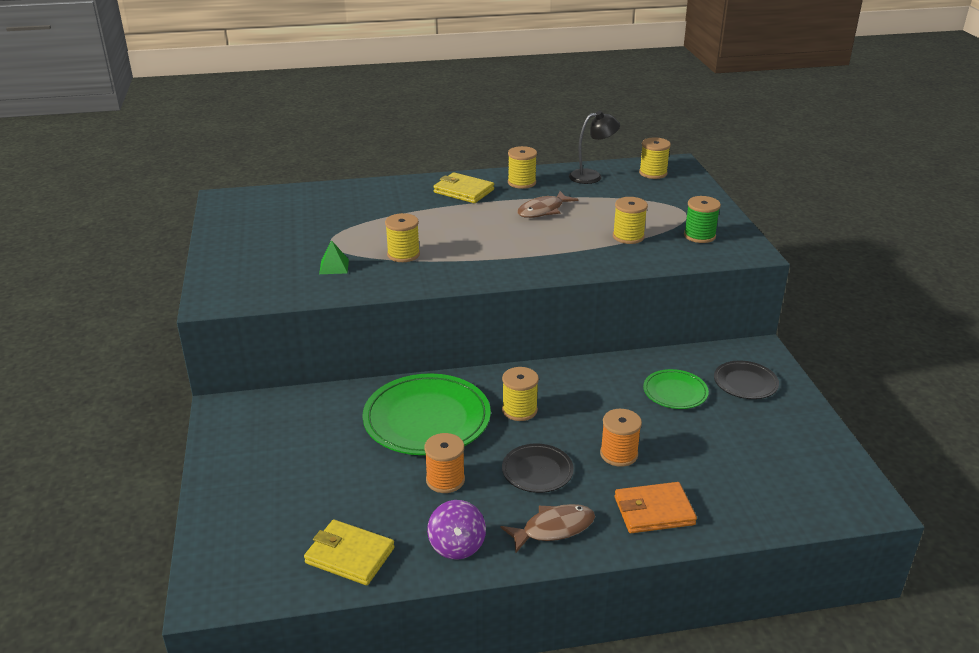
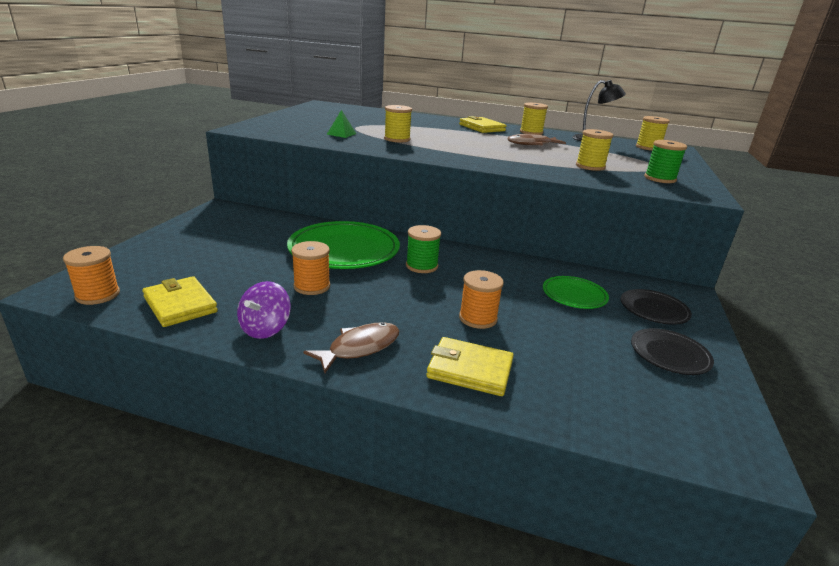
camera: 25 degrees right, 5 degrees down
brown fish [501,504,595,553] -> brown fish turned 45 degrees counterclockwise [303,322,400,373]
yellow spool [502,367,539,421] -> green spool [406,225,441,273]
black plate [502,444,574,493] -> black plate moved to [631,328,714,375]
orange wallet [615,482,697,533] -> yellow wallet [426,337,514,396]
none -> orange spool [63,246,120,305]

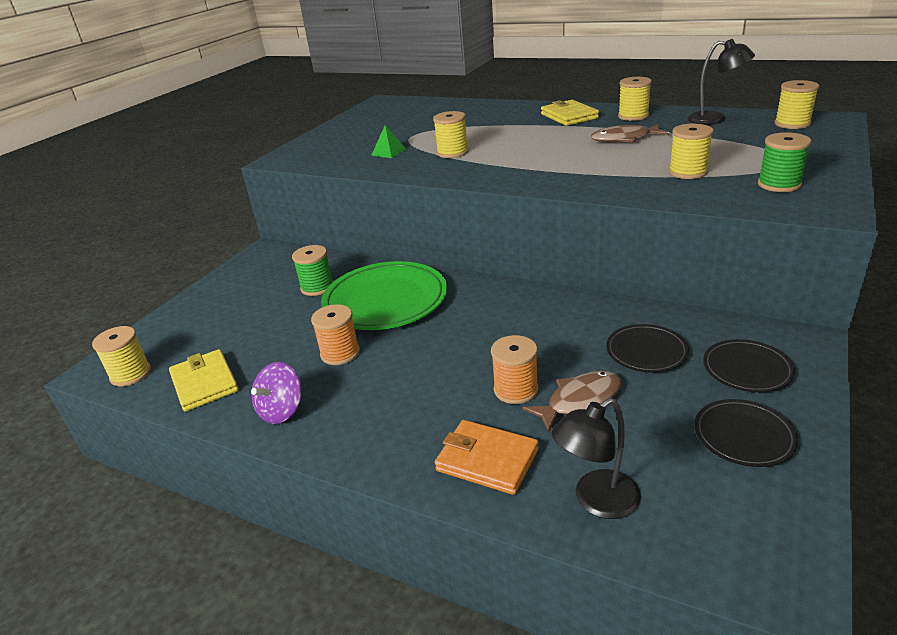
camera: 15 degrees right, 5 degrees up
orange spool [63,246,120,305] -> yellow spool [92,326,151,387]
brown fish [303,322,400,373] -> brown fish moved to [522,371,621,432]
green spool [406,225,441,273] -> green spool moved to [292,245,334,296]
yellow wallet [426,337,514,396] -> orange wallet [435,420,539,495]
green plate [543,276,609,309] -> black plate [606,324,689,372]
none -> black lamp [552,398,641,519]

